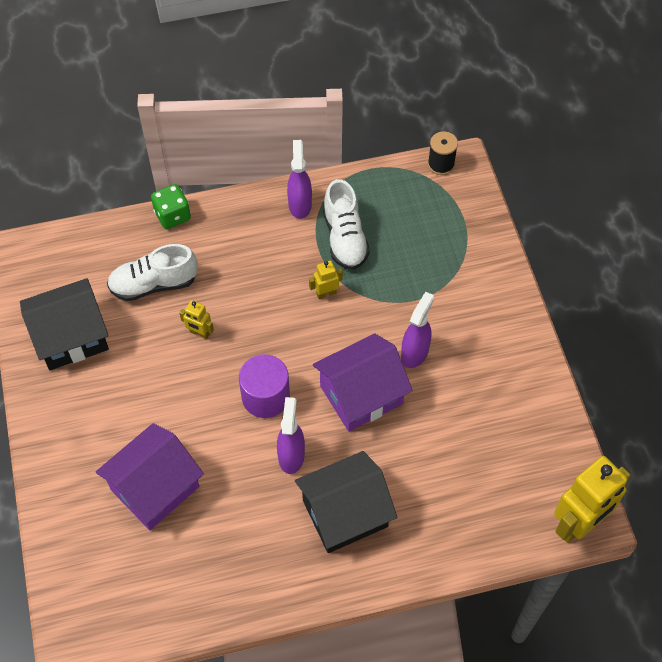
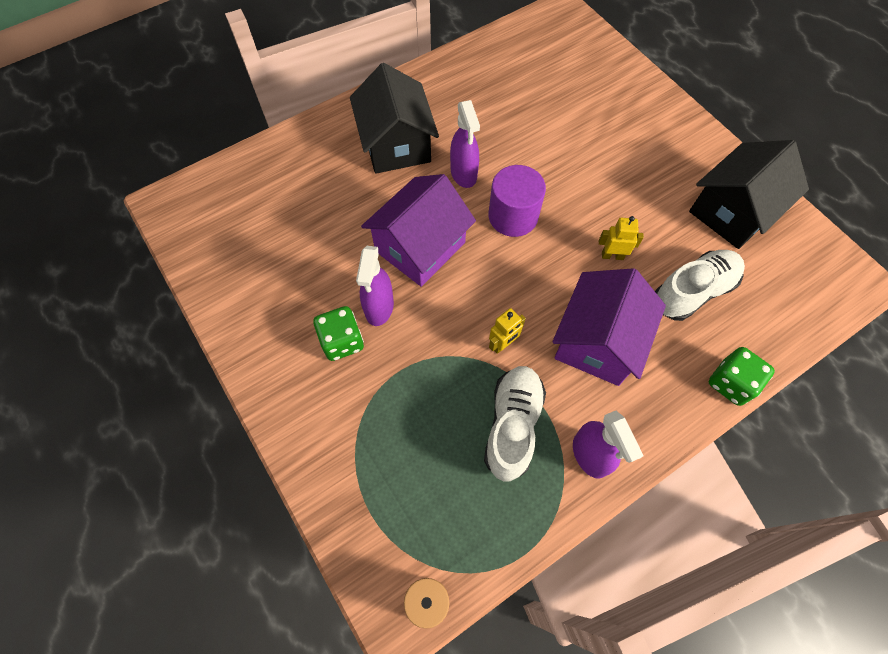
camera: 160 degrees right, 5 degrees up
purple house [96,423,204,530] -> purple house moved to [552,268,666,386]
black house [295,451,397,553] -> black house turned 60 degrees counterclockwise [350,63,439,174]
white shoe [323,179,370,270] -> white shoe turned 45 degrees clockwise [484,366,546,482]
yellow robot [554,456,631,543] -> none
none -> green dice [313,306,364,361]

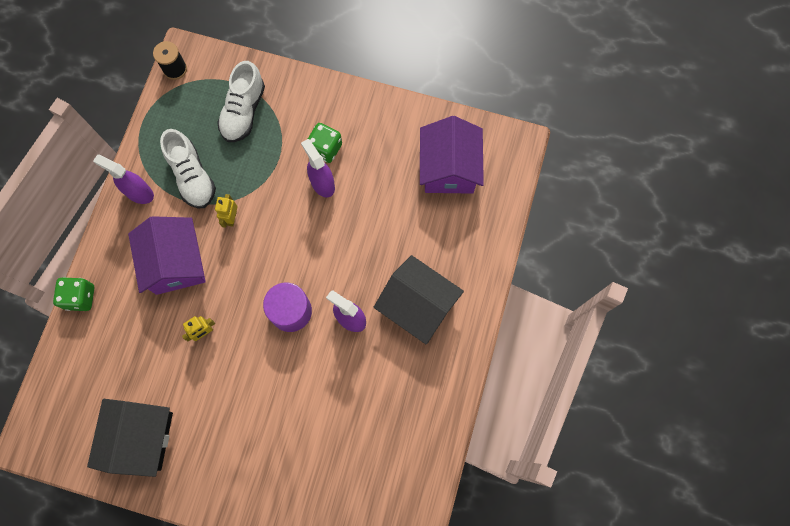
camera: 140 degrees right, 10 degrees up
purple house [361,174,476,287] -> purple house moved to [420,116,484,194]
white shoe [655,250,745,321] -> white shoe moved to [217,61,265,142]

